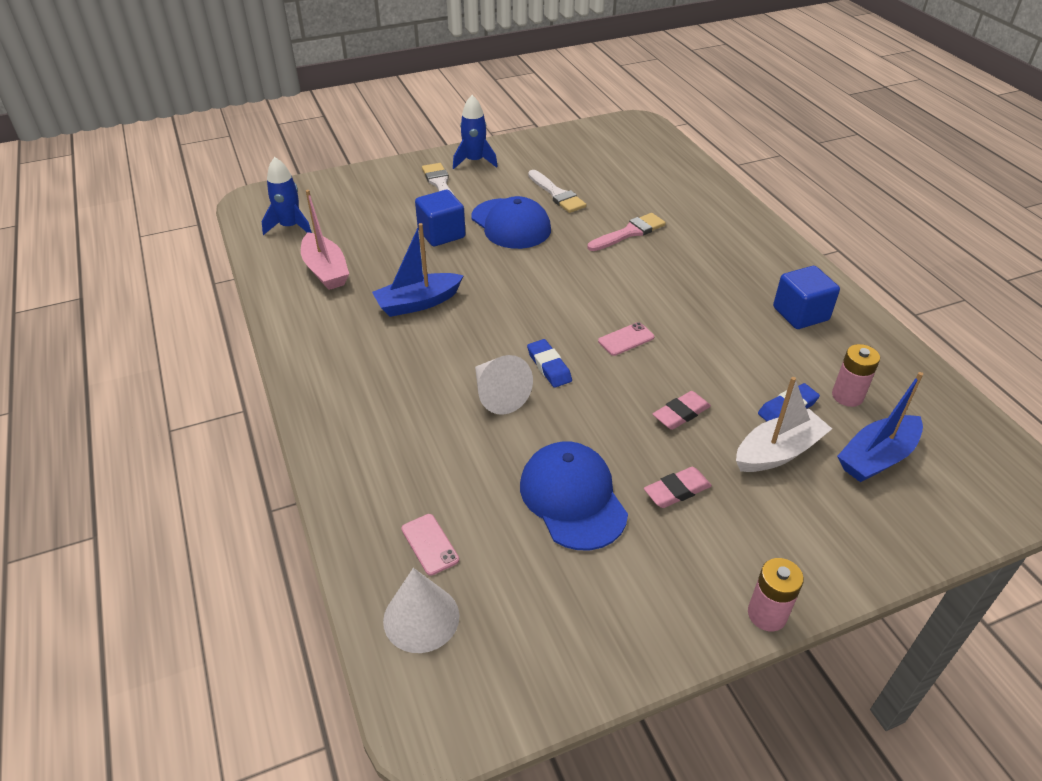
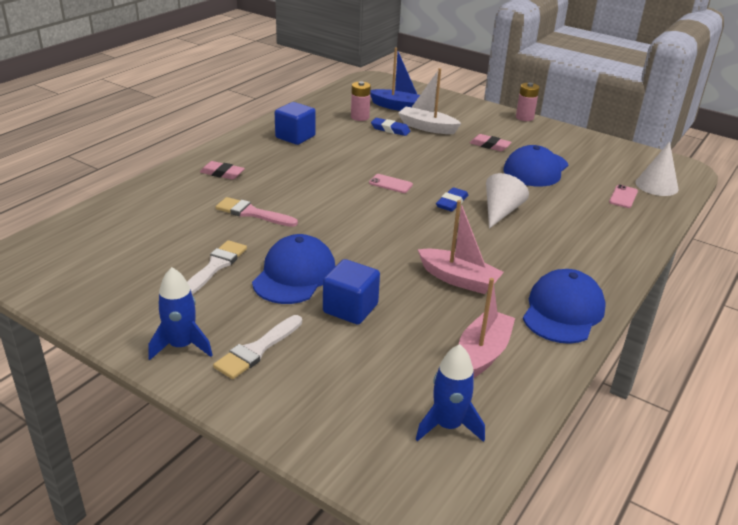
camera: 125 degrees left, 10 degrees down
blue boat [372,223,464,317] -> pink boat [417,200,504,294]
pink eraser [653,391,711,430] -> pink eraser moved to [200,161,245,180]
none -> blue cap [523,269,606,344]

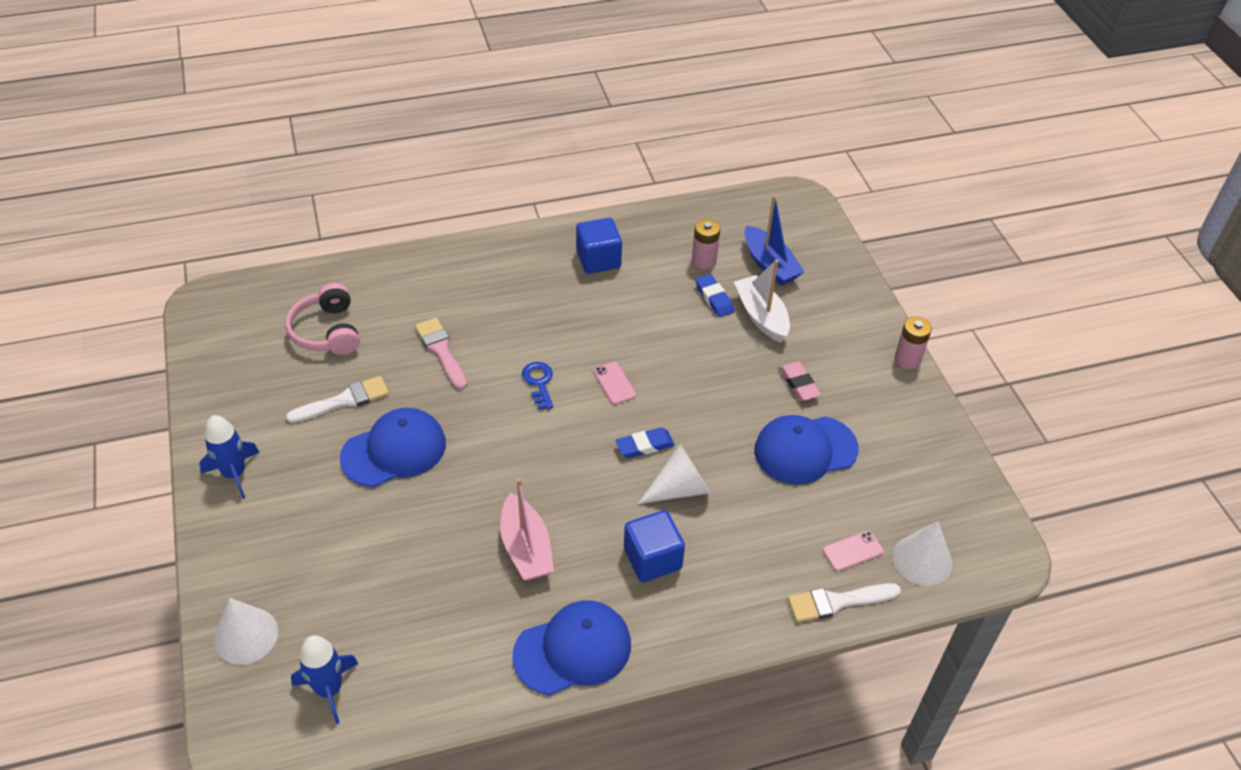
camera: 40 degrees right, 15 degrees up
pink eraser [200,161,245,180] -> none
white brush [213,315,302,379] -> white brush moved to [788,583,901,622]
blue cube [323,259,380,325] -> blue cube moved to [624,510,685,582]
pink boat [459,278,515,378] -> none
none -> white cone [214,598,278,665]
none -> pink headphones [285,283,360,355]
none -> blue key [522,362,553,410]

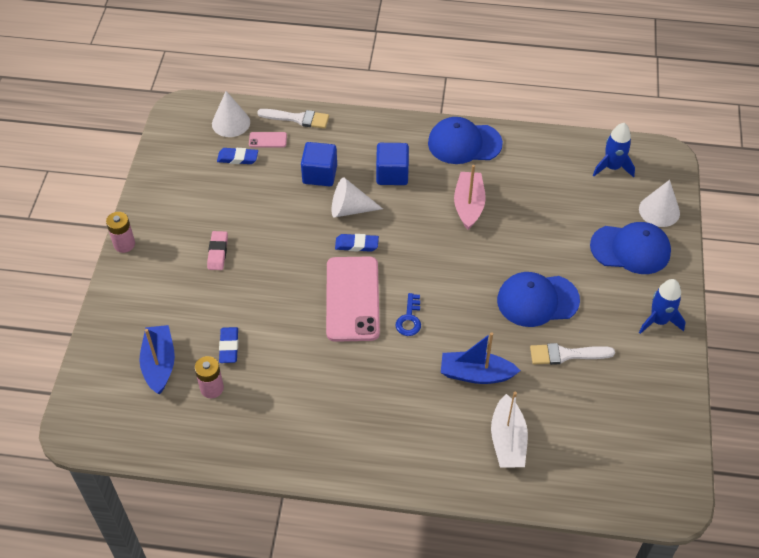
camera: 155 degrees left, 5 degrees up
pink headphones [285,283,360,355] -> none
pink brush [415,318,467,390] -> blue boat [441,332,521,384]
blue cube [576,218,622,274] -> blue cube moved to [301,142,337,186]
pink phone [594,362,636,405] -> pink phone [326,256,380,342], size x2.40
white boat [734,259,790,343] -> white boat moved to [491,392,528,467]
blue cap [754,415,858,485] -> blue cap moved to [590,222,671,274]
none -> blue eraser [217,148,258,164]

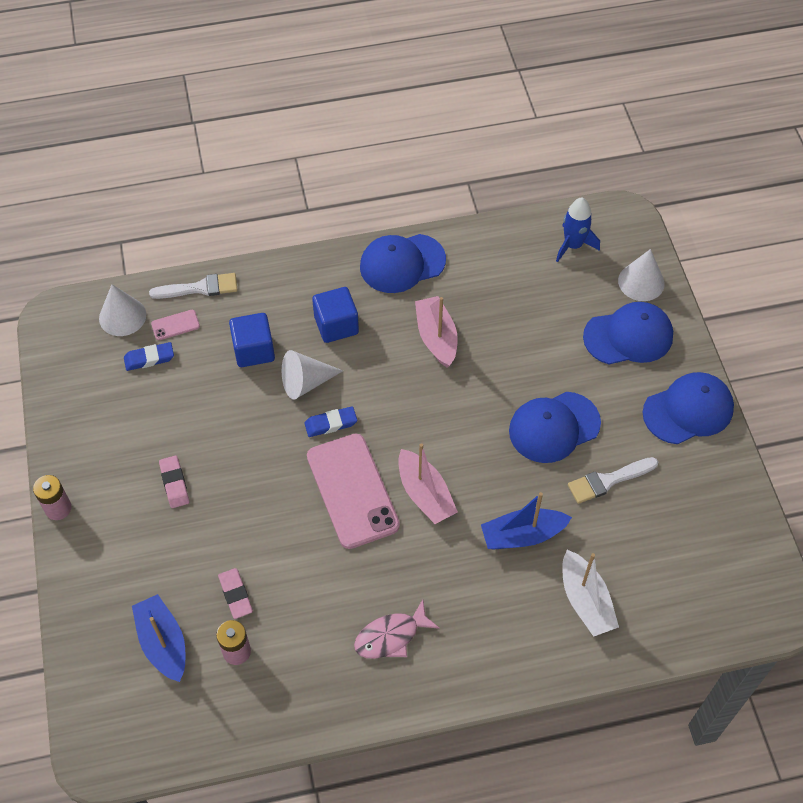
camera: 20 degrees left, 5 degrees up
blue eraser [219,327,238,363] -> pink eraser [218,568,253,619]
blue key [395,293,421,336] -> pink boat [398,443,458,524]
blue rocket [639,279,685,334] -> blue cap [643,372,734,444]
none -> pink fish [354,599,440,659]

